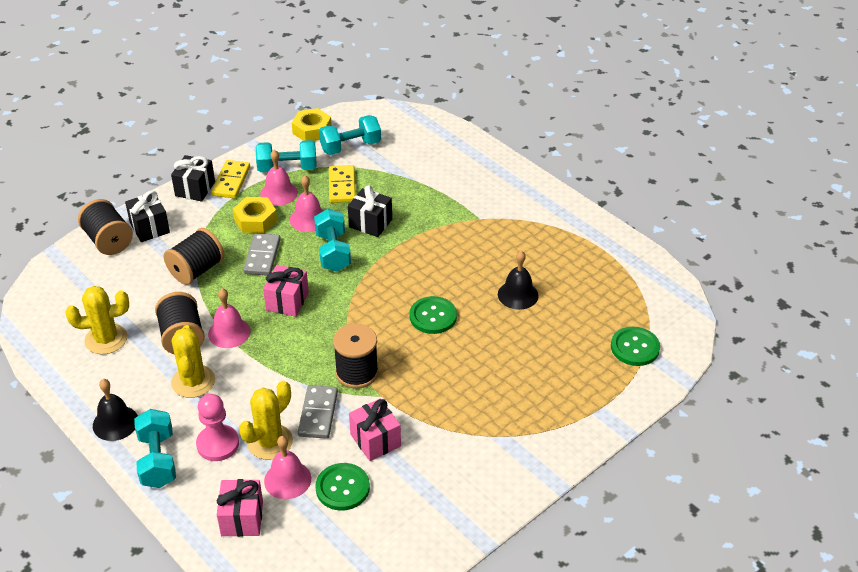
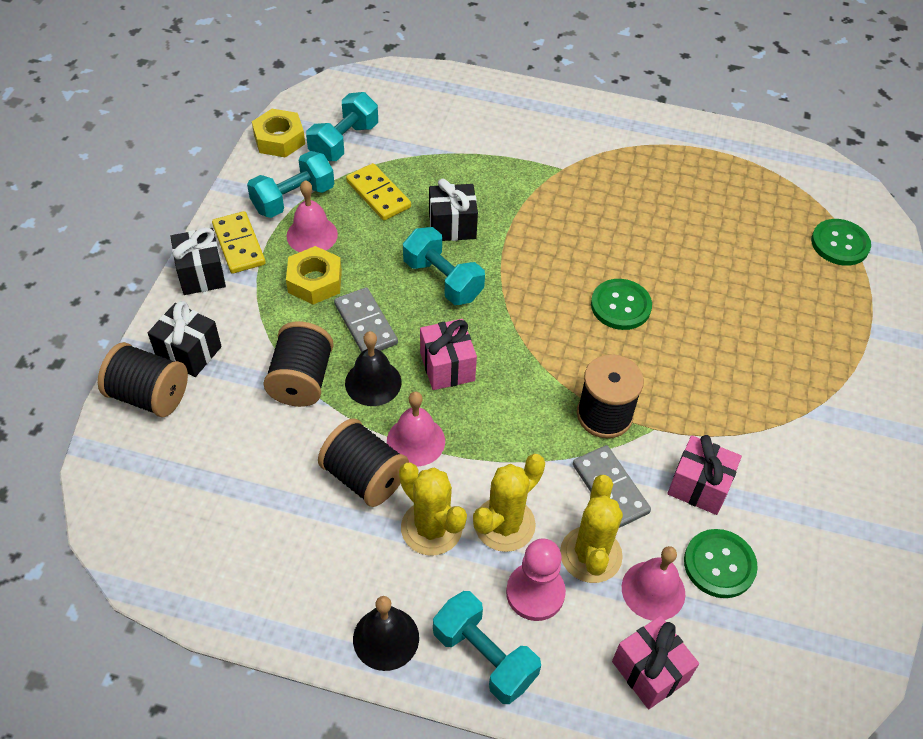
camera: 35 degrees left, 10 degrees up
yellow cactus [66,286,129,354] -> yellow cactus moved to [473,454,545,552]
pink bell [290,175,323,232] -> none
black bell [498,251,539,310] -> black bell moved to [345,331,402,406]

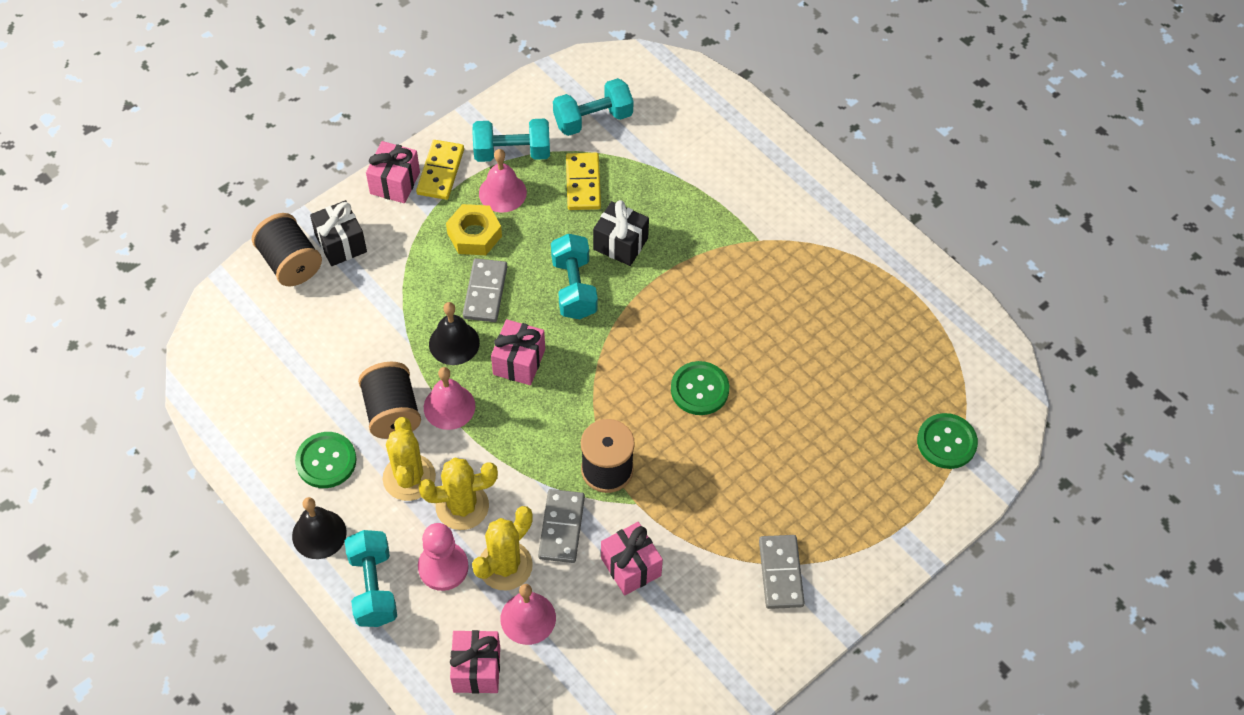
camera: 35 degrees right, 5 degrees up
black gift [170,227,226,295] -> pink gift [366,141,420,203]
yellow nut [252,109,305,157] -> none
black spool [263,321,334,407] -> none
green button [684,529,758,598] -> green button moved to [295,432,357,488]
none -> grey domino [759,535,805,609]

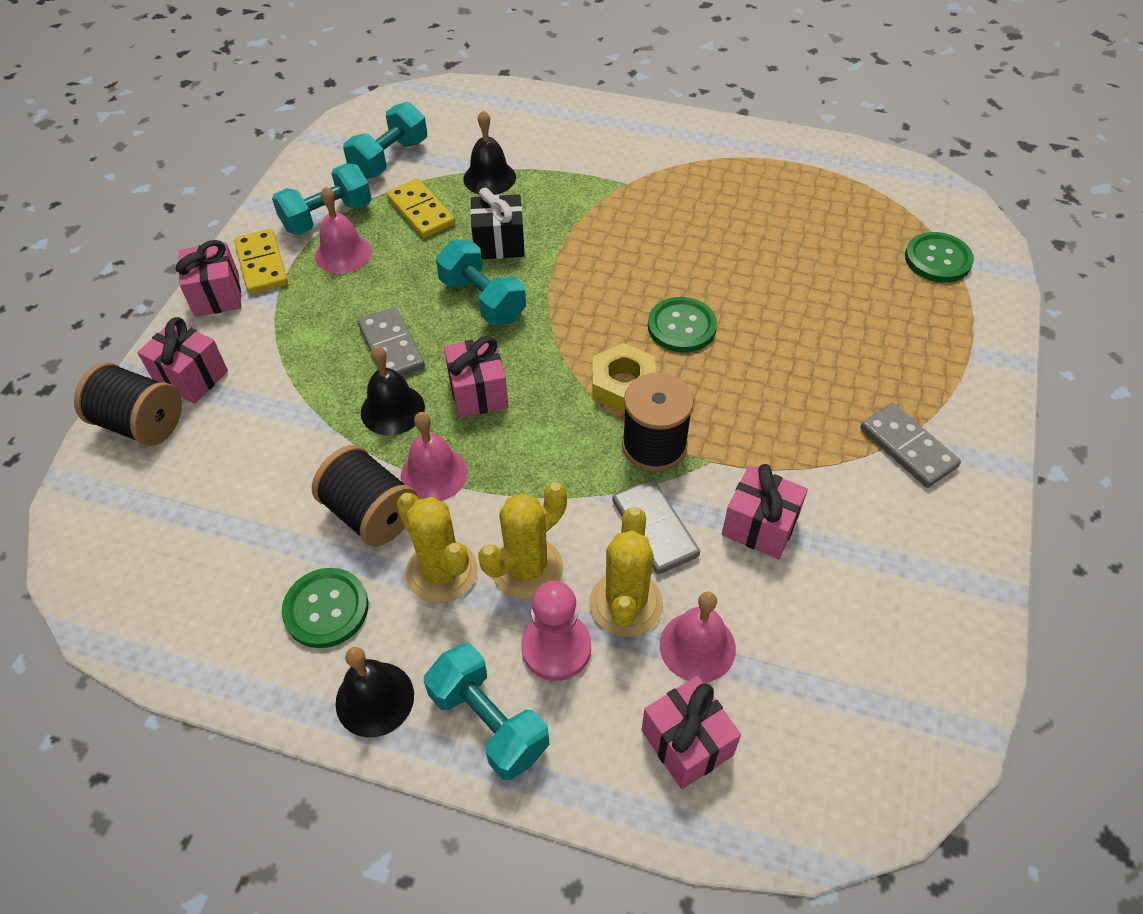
camera: 30 degrees left, 5 degrees down
black gift [310,200,367,266] -> pink gift [137,317,228,404]
yellow nut [446,204,502,255] -> yellow nut moved to [593,343,656,413]
none -> black bell [463,110,516,195]

